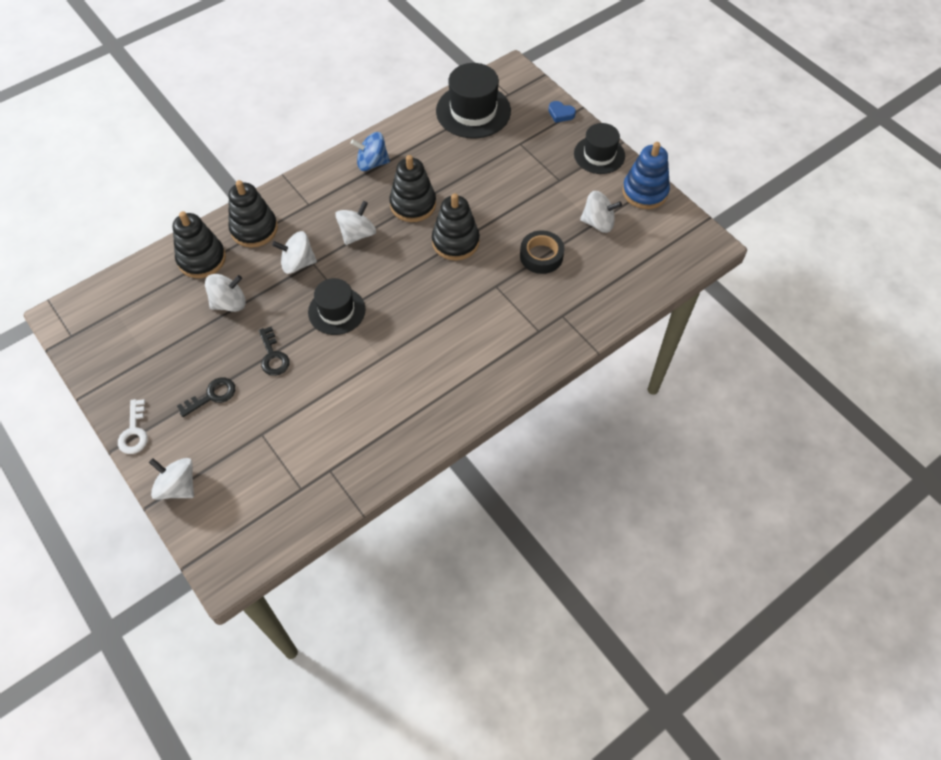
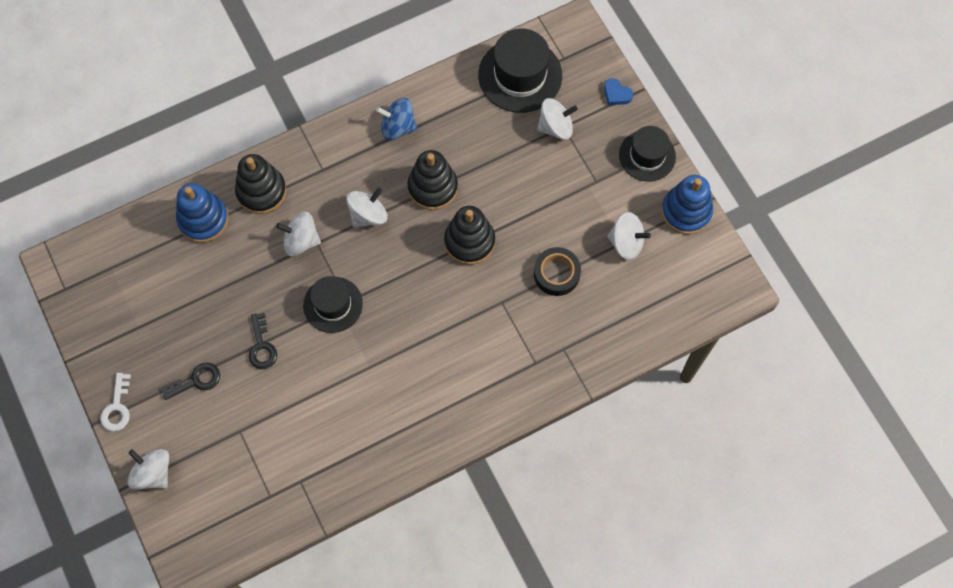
camera: 10 degrees right, 10 degrees up
black stacking toy [173,211,226,278] -> blue stacking toy [176,183,228,243]
white spinning top [205,274,246,312] -> white spinning top moved to [537,98,578,140]

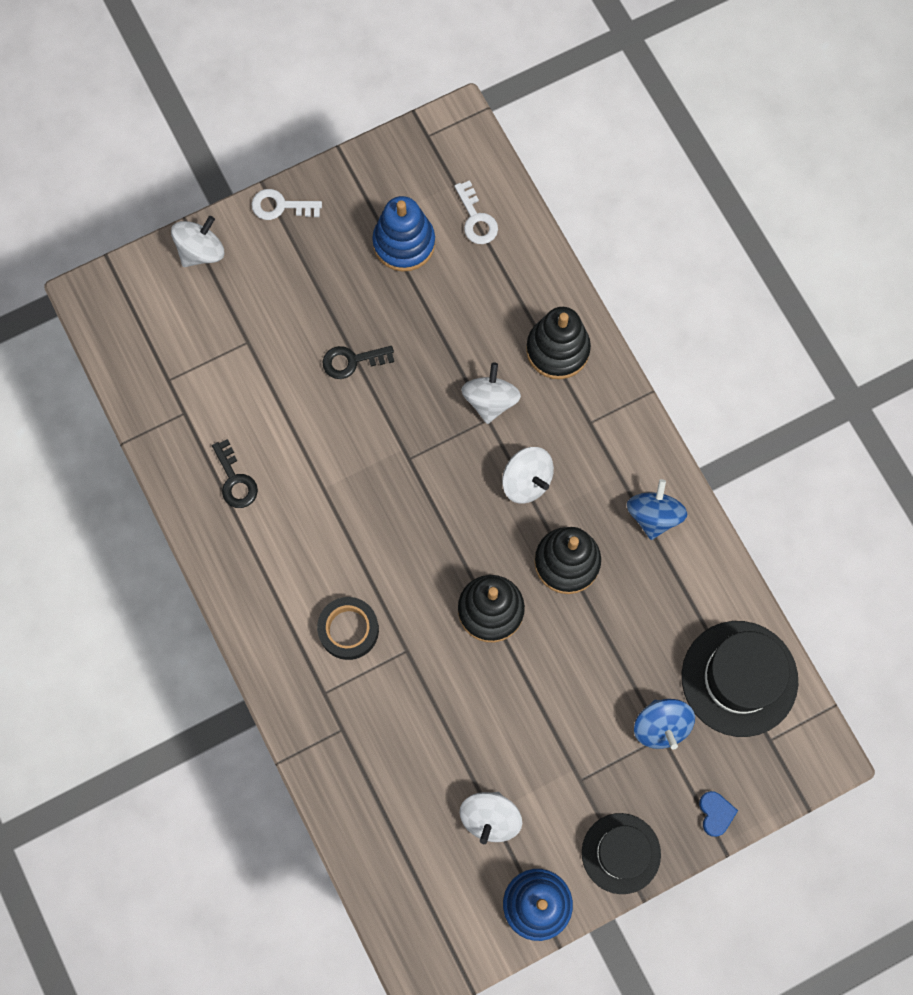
camera: 90 degrees right, 5 degrees up
black key [161,363,220,400] -> black key moved to [212,439,258,508]
blue stacking toy [176,183,228,243] -> blue stacking toy moved to [372,196,435,272]
black hat [303,276,363,333] -> none
black tape [534,247,581,296] -> black tape moved to [317,597,379,660]
white spinning top [537,98,578,140] -> blue spinning top [634,699,695,750]
blue heart [604,78,633,105] -> blue heart turned 135 degrees clockwise [699,791,738,837]
none -> white key [454,180,498,244]

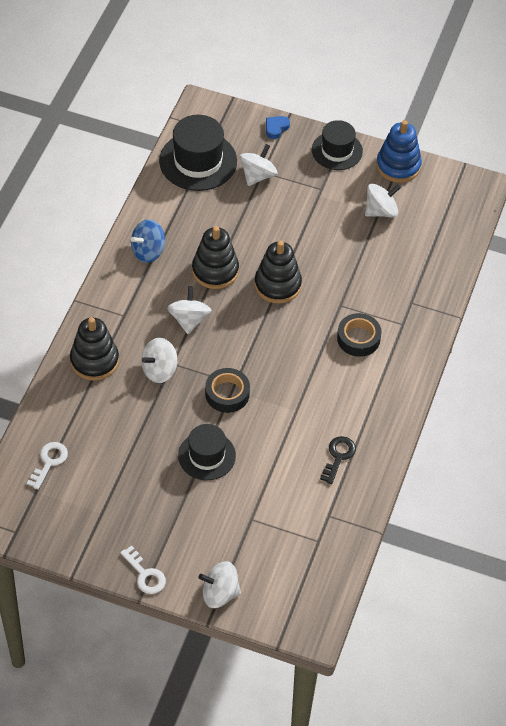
camera: 135 degrees left, 20 degrees down
black key [323,346,394,379] -> black hat [178,424,236,480]
blue stacking toy [372,196,435,272] -> none
blue spinning top [634,699,695,750] -> white spinning top [240,144,277,186]
none -> black tape [205,368,250,413]

